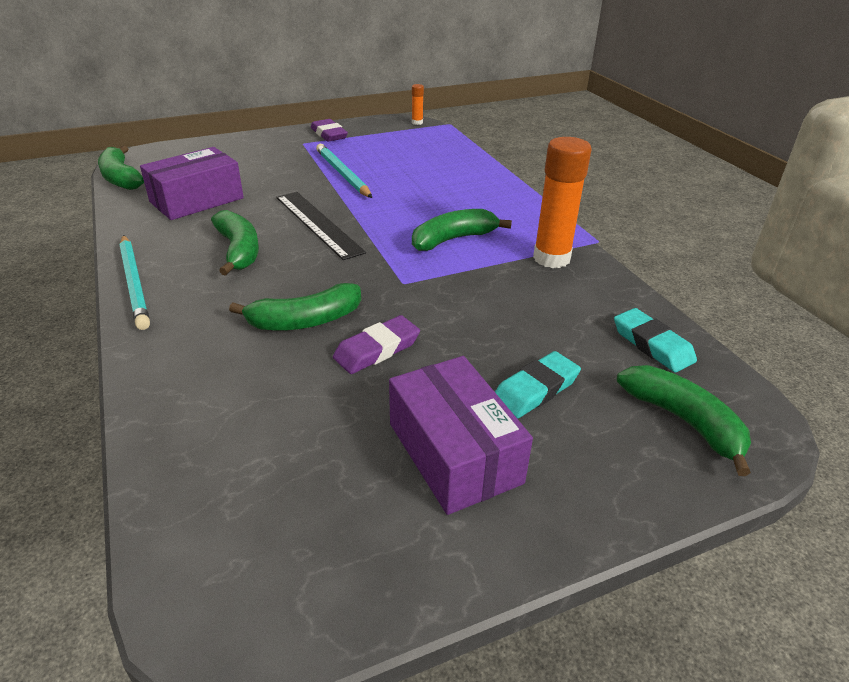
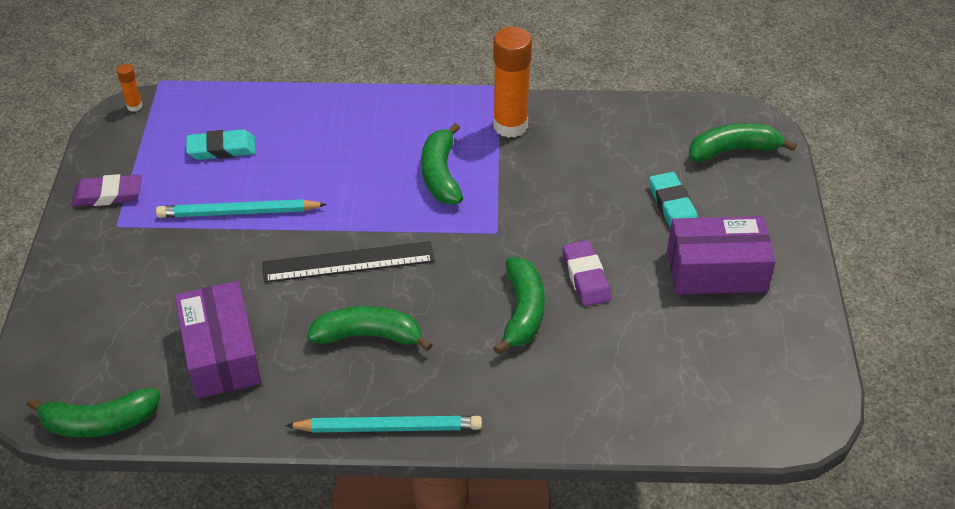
camera: 65 degrees left, 10 degrees up
turquoise eraser [614,308,697,373] -> turquoise eraser moved to [186,129,256,160]

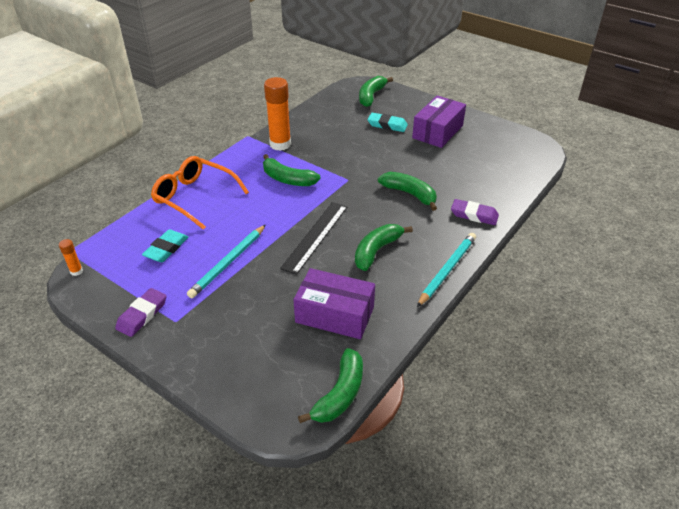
camera: 55 degrees left, 5 degrees down
purple eraser [562,240,611,307] -> purple eraser moved to [451,199,499,225]
none -> orange glasses [151,156,249,230]

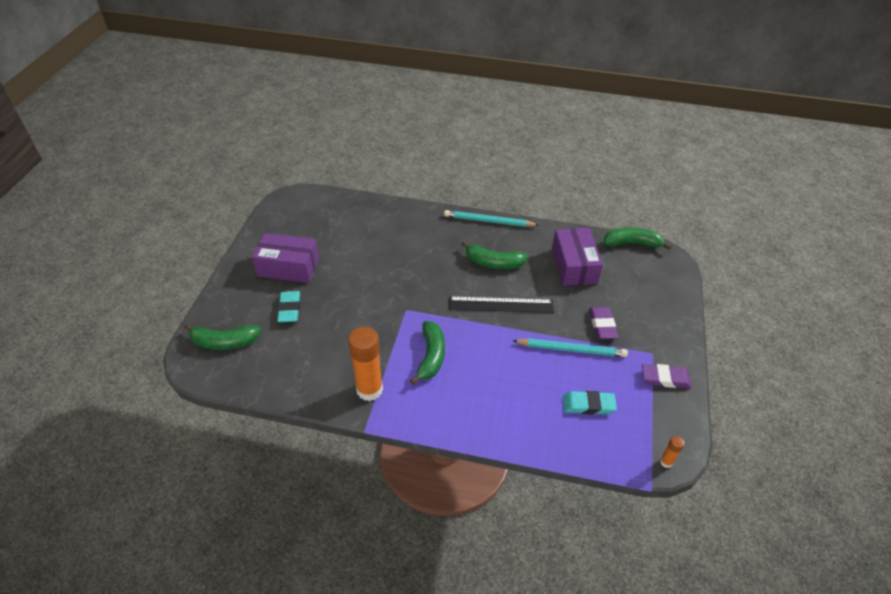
camera: 115 degrees left, 5 degrees up
orange glasses [151,156,249,230] -> none
green banana [378,172,437,211] -> none
purple eraser [451,199,499,225] -> purple eraser moved to [589,307,618,339]

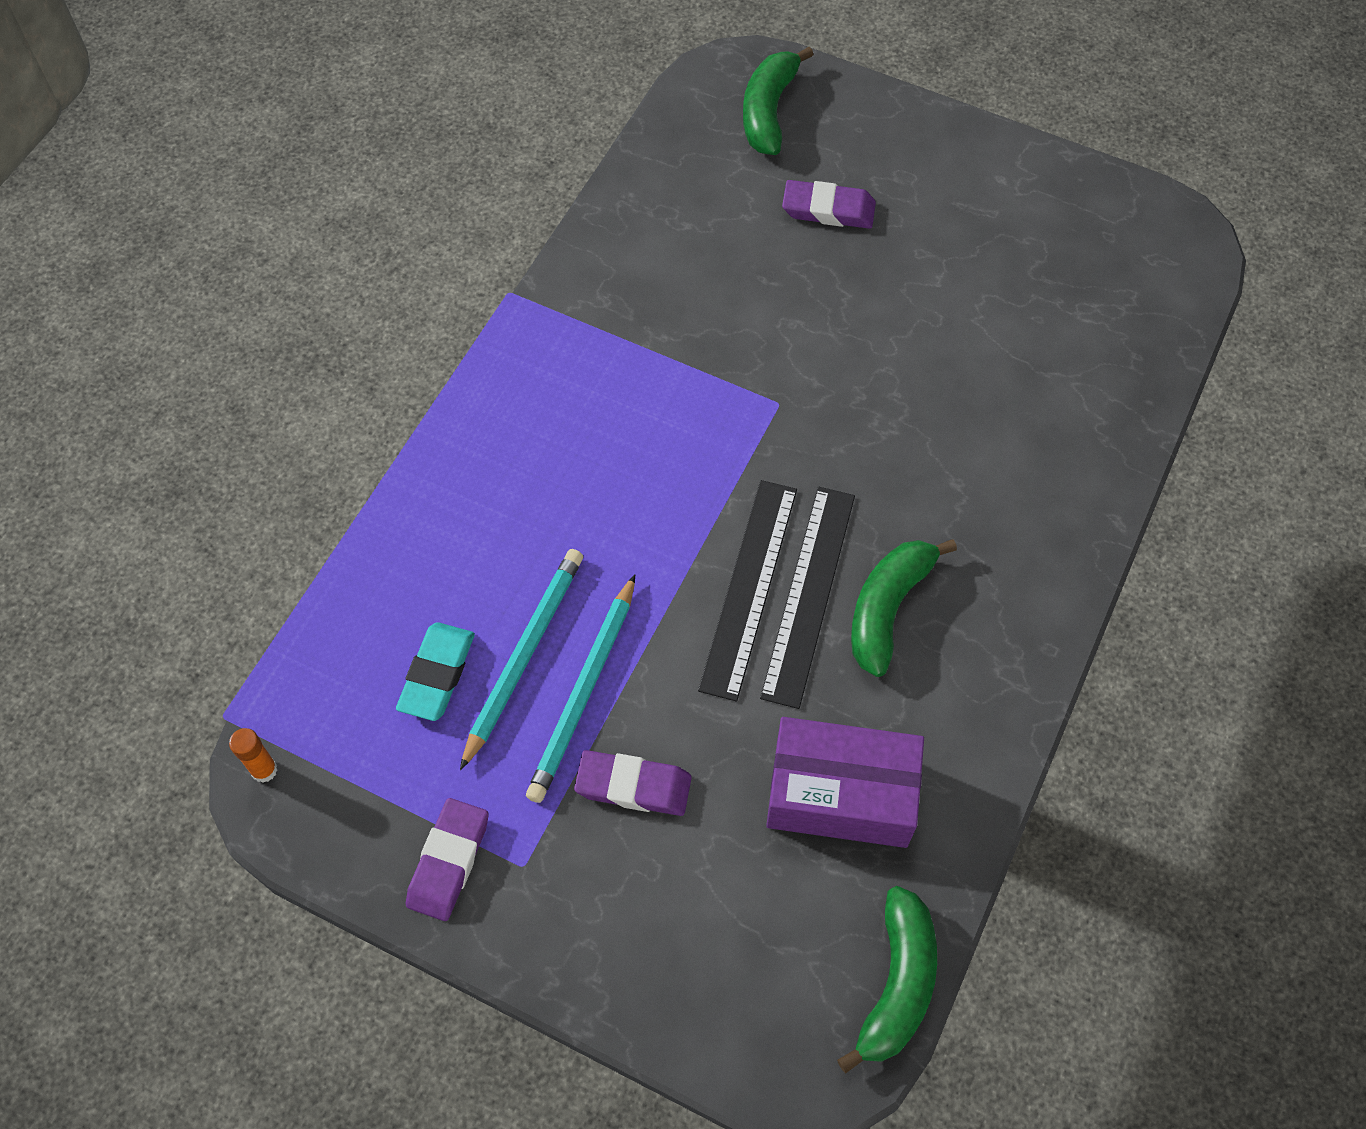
camera: 105 degrees right, 15 degrees up
purple box [252,233,319,283] -> none
turquoise eraser [277,291,300,322] -> purple eraser [782,180,876,229]
orange glue stick [348,327,383,401] -> none
green banana [410,321,445,385] -> none
turquoise pencil [444,210,538,227] -> turquoise pencil moved to [460,549,583,770]
none -> black ruler [760,487,855,709]

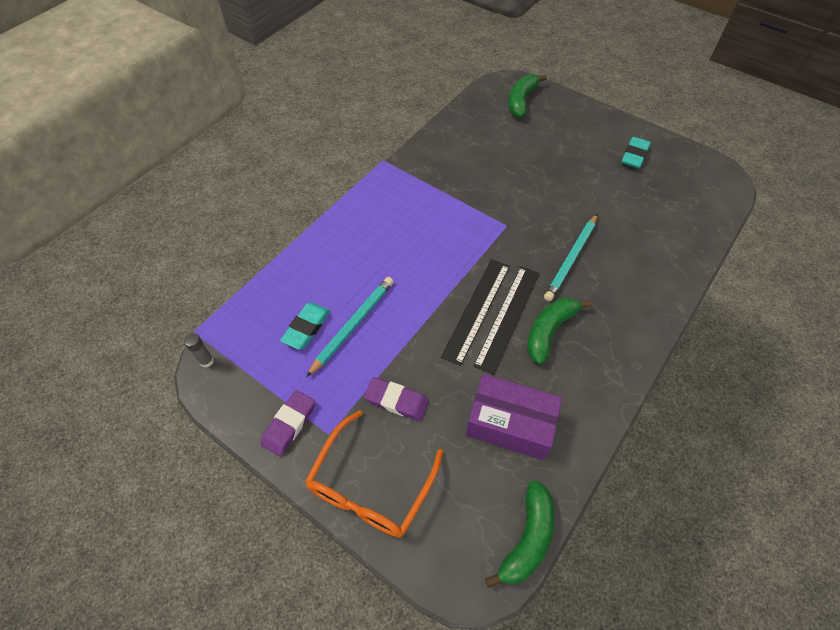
camera: 10 degrees right, 5 degrees down
orange glue stick [229,728,278,783] -> grey glue stick [184,333,214,368]
turquoise pencil [526,575,635,803] -> turquoise pencil moved to [544,214,597,301]
purple eraser [782,180,876,229] -> none
none -> orange glasses [305,410,443,538]
none -> turquoise eraser [621,137,651,168]

